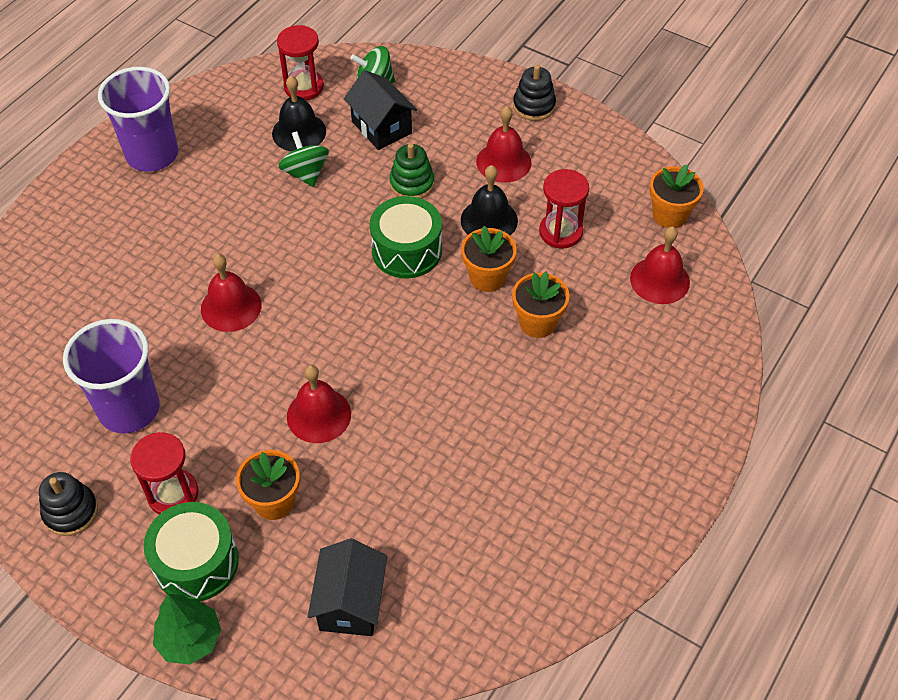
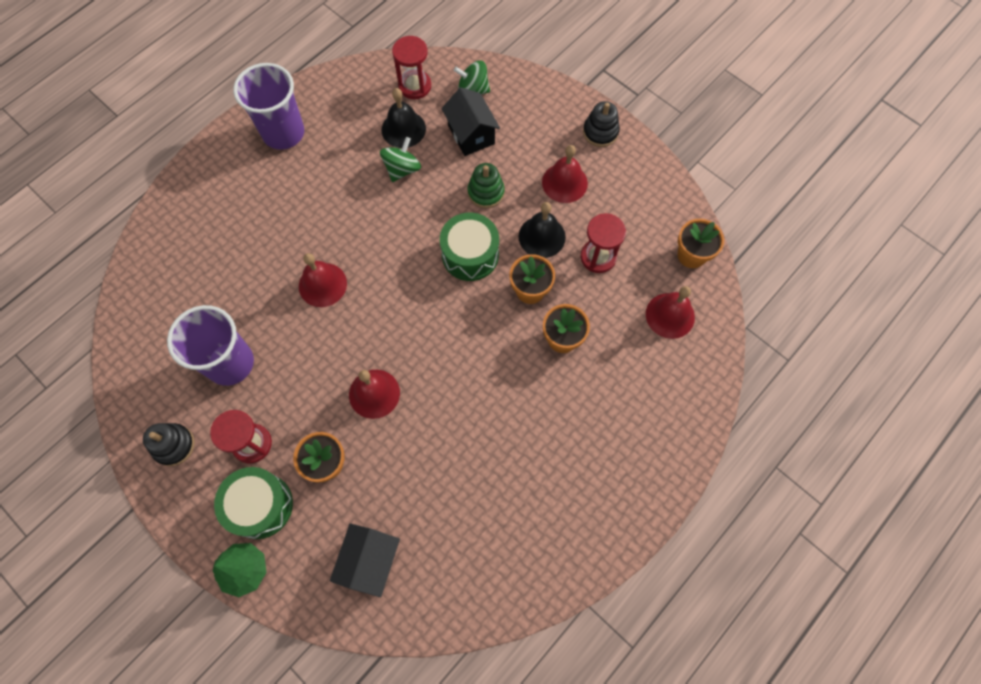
camera: 10 degrees right, 15 degrees up
green spinning top [279,131,329,187] -> green spinning top turned 45 degrees clockwise [380,137,421,182]

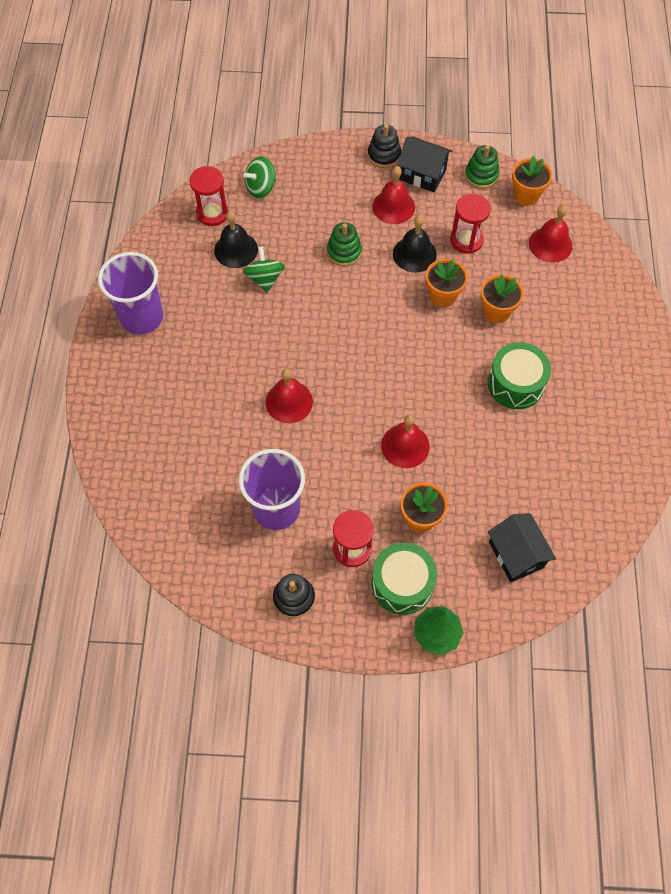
camera: 40 degrees left, 5 degrees down
green drum [440,213,499,281] -> green drum moved to [488,342,551,409]
black house [441,87,500,156] -> black house moved to [397,137,452,192]
none -> green stacking toy [465,145,499,189]

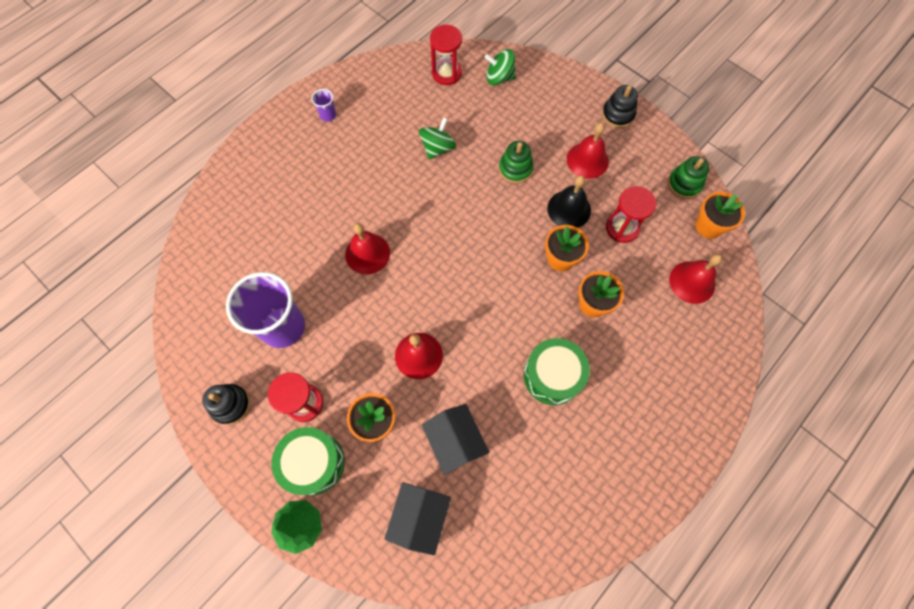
camera: 40 degrees right, 5 degrees up
purple cup [98,252,163,334] -> purple cup [311,89,336,122], size x0.42
black bell [214,211,258,268] -> none
black house [397,137,452,192] -> black house moved to [422,404,489,475]

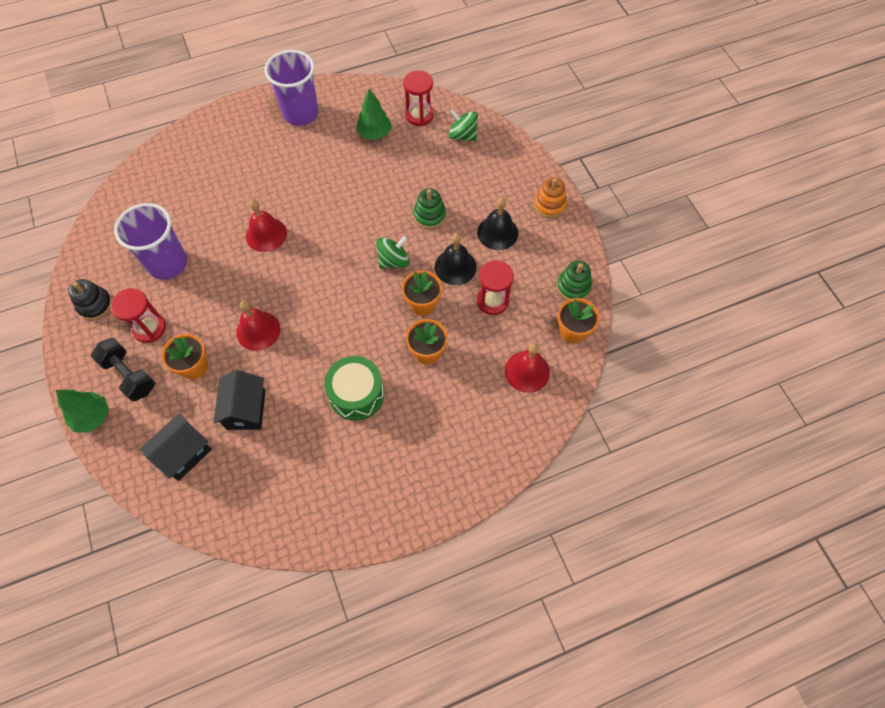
camera: 25 degrees right, 5 degrees down
green drum [272,427,345,496] -> black dumbbell [91,338,155,401]
purple cup [311,89,336,122] -> purple cup [265,50,318,126], size x2.41
green spinning top [419,117,456,160] -> green spinning top moved to [376,236,409,269]
red bell [567,123,609,179] -> black bell [477,197,518,250]
black stacking toy [602,85,638,128] -> orange stacking toy [534,178,567,218]
none -> green tree [356,88,392,140]

